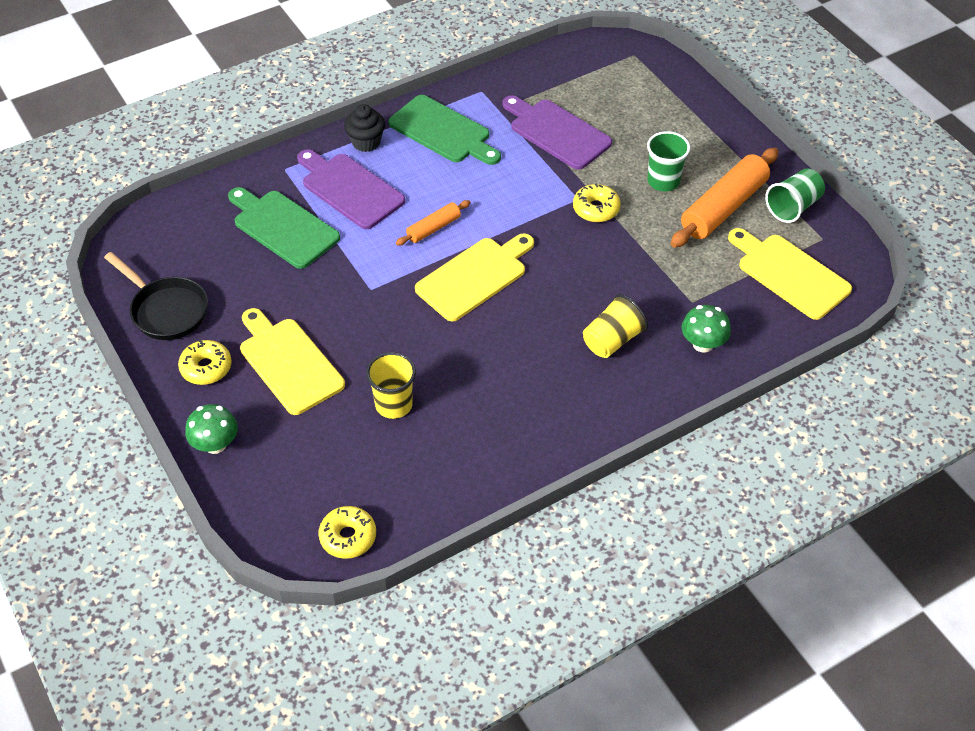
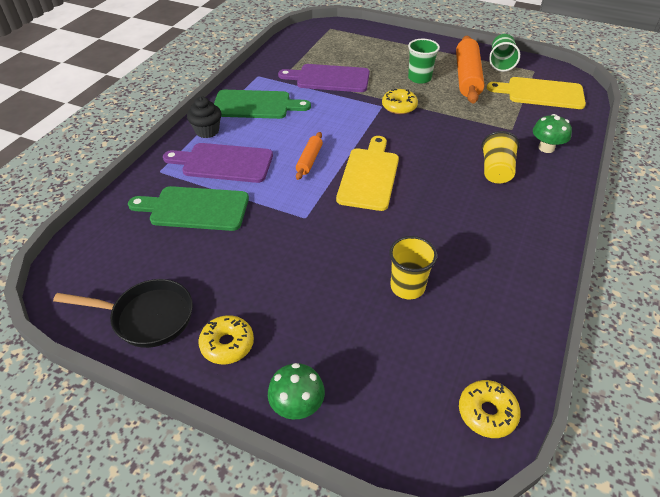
camera: 35 degrees left, 5 degrees down
yellow cutting board [240,308,345,415] -> none

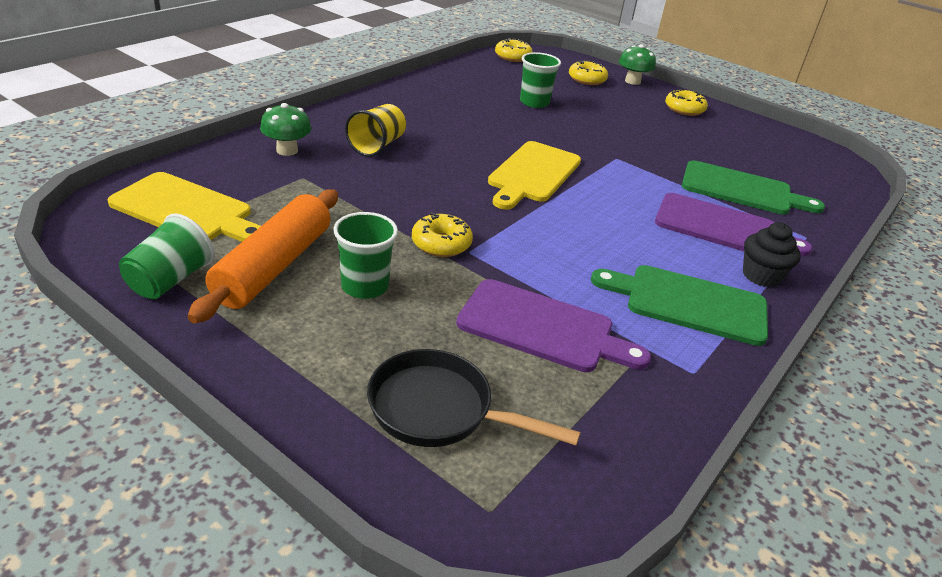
camera: 170 degrees left, 10 degrees down
black pan [53,279,193,348] -> black pan moved to [367,349,581,447]
orange rolling pin [296,132,323,180] -> none
yellow cup [389,236,437,299] -> green cup [520,52,561,108]
none -> yellow donut [569,60,608,85]

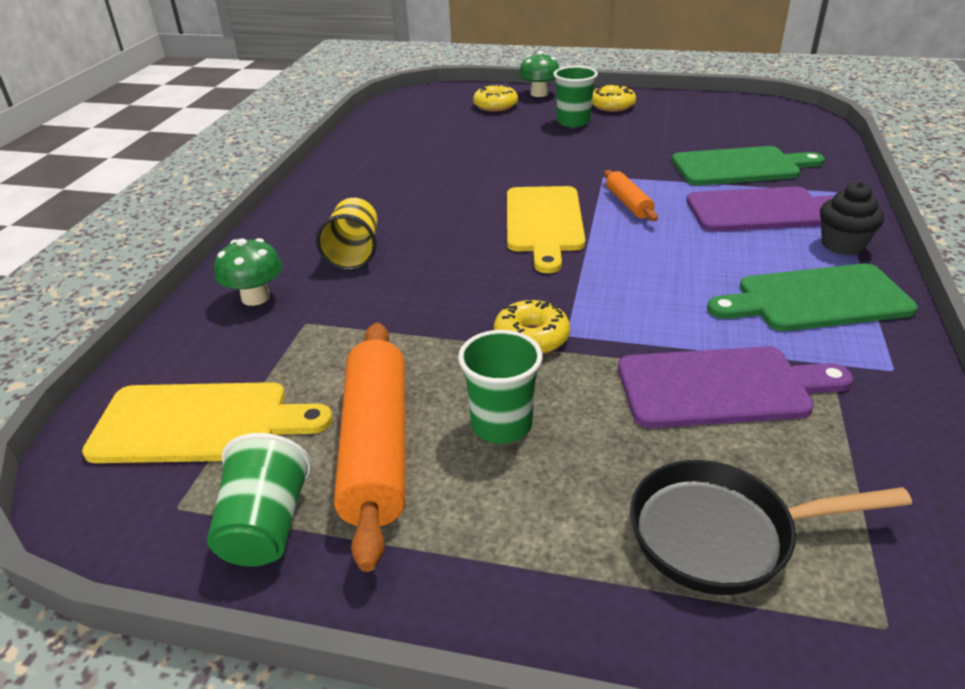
camera: 20 degrees left, 0 degrees up
yellow donut [495,38,533,62] -> none
green cup [520,52,561,108] -> green cup moved to [553,66,598,127]
none -> orange rolling pin [604,170,658,221]

